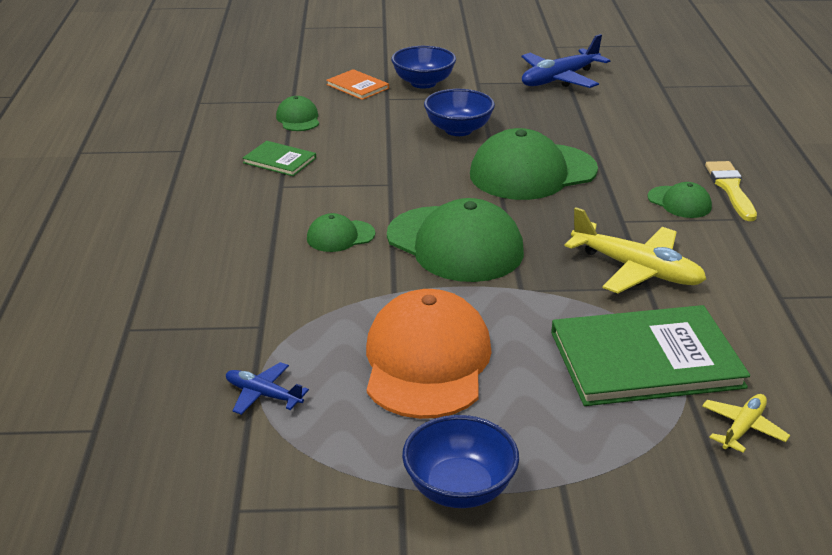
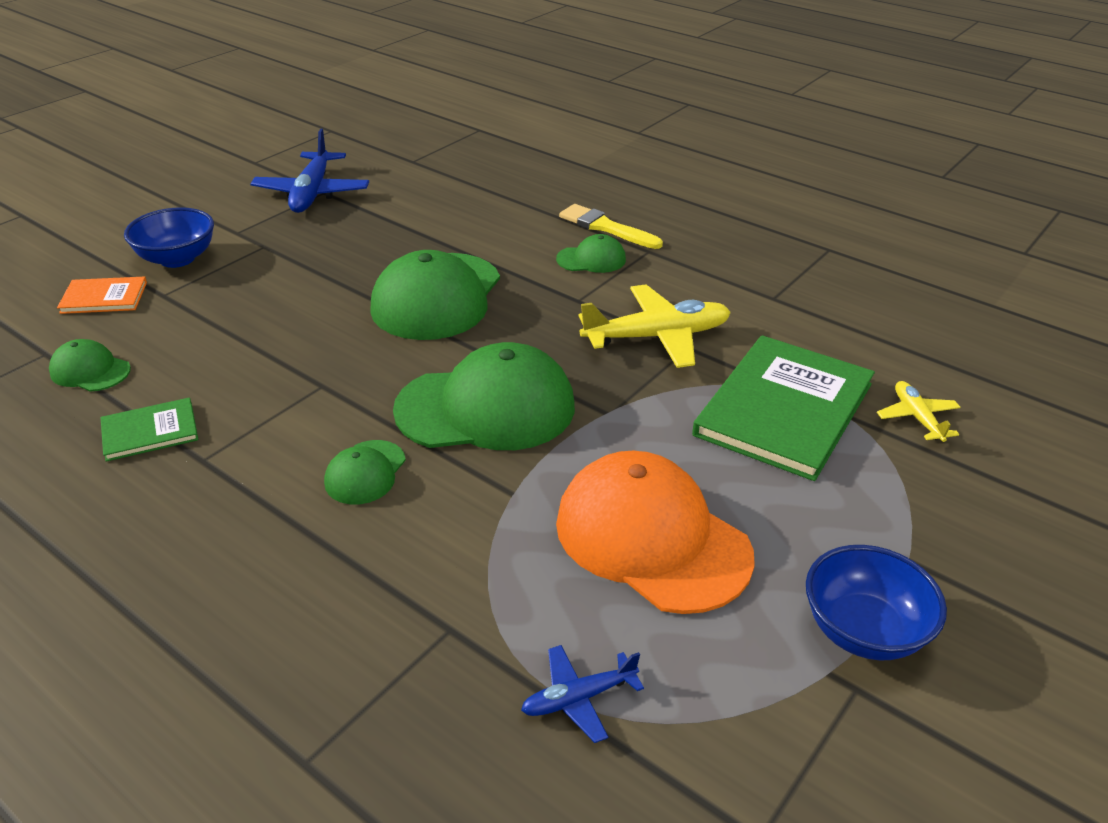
camera: 50 degrees left, 5 degrees up
blue bowl [424,89,495,136] -> none

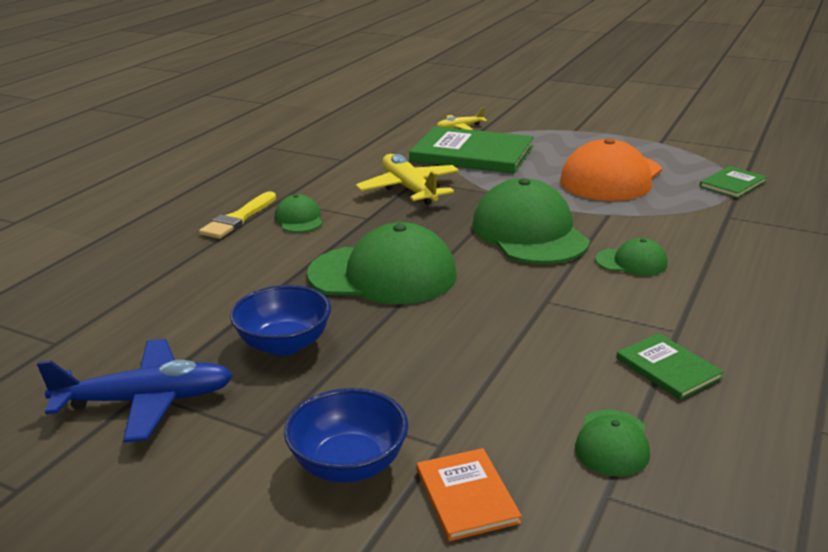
camera: 100 degrees left, 10 degrees down
blue plane [521,645,644,743] -> green book [699,166,767,198]
blue bowl [806,545,947,660] -> blue bowl moved to [230,285,331,356]

